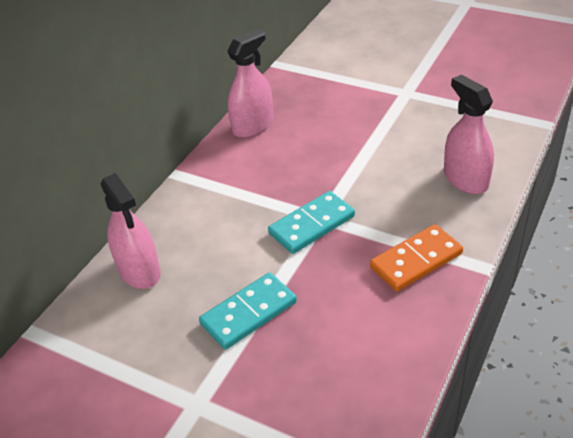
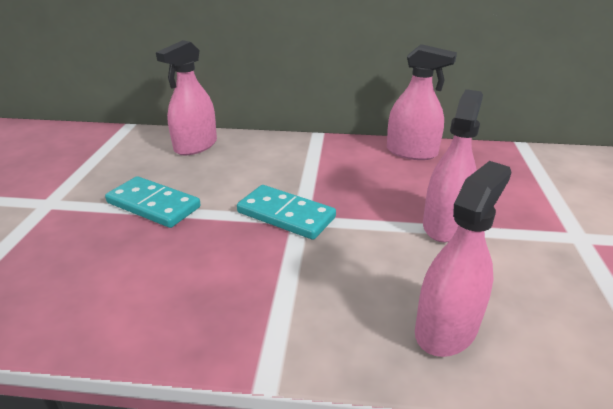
camera: 65 degrees right, 10 degrees down
orange domino [370,224,463,292] -> none
none -> pink spray bottle [423,89,483,242]

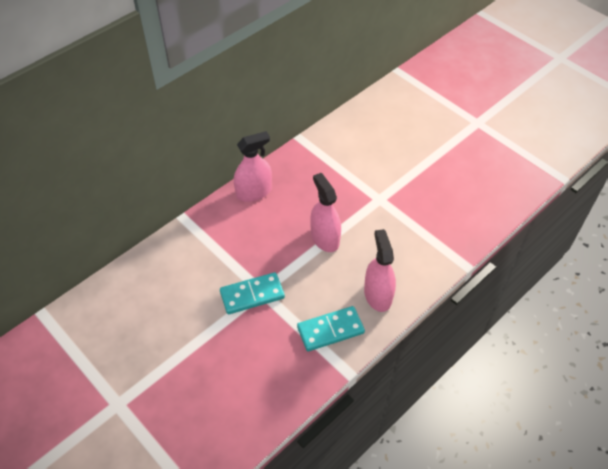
camera: 50 degrees left, 20 degrees up
turquoise domino [105,176,201,228] -> turquoise domino moved to [297,306,365,351]
pink spray bottle [156,40,217,156] -> none

